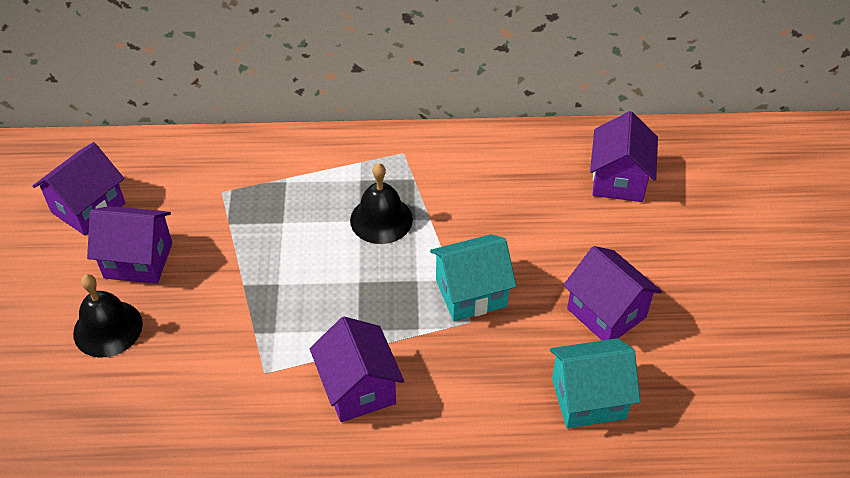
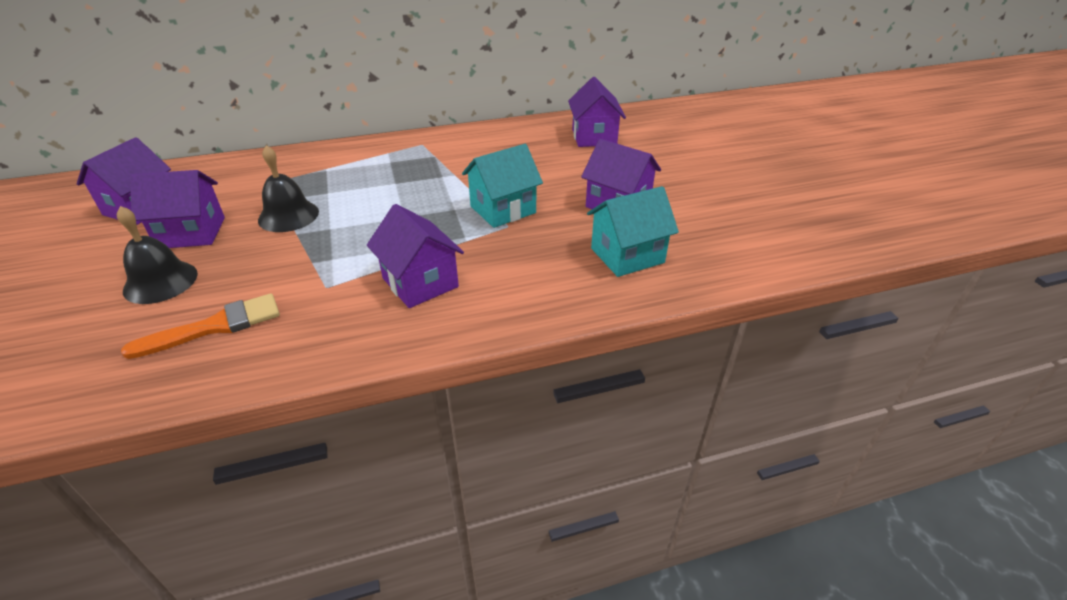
camera: 15 degrees left, 10 degrees down
black bell [350,163,413,244] -> black bell moved to [258,145,319,232]
none -> orange brush [121,293,280,359]

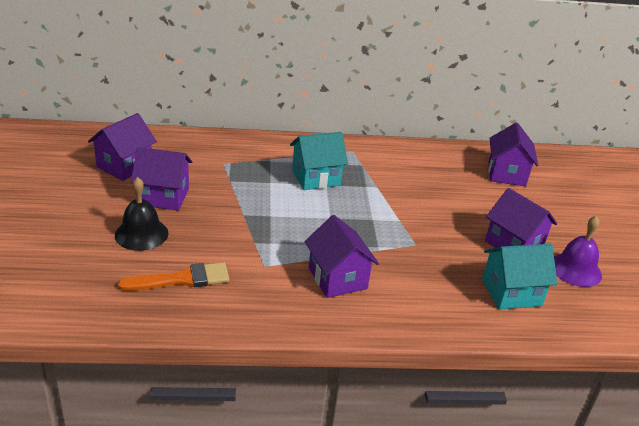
camera: 10 degrees right, 5 degrees down
black bell [258,145,319,232] -> none
turquoise house [462,144,543,228] -> turquoise house moved to [290,132,348,190]
none -> purple bell [554,216,602,287]

